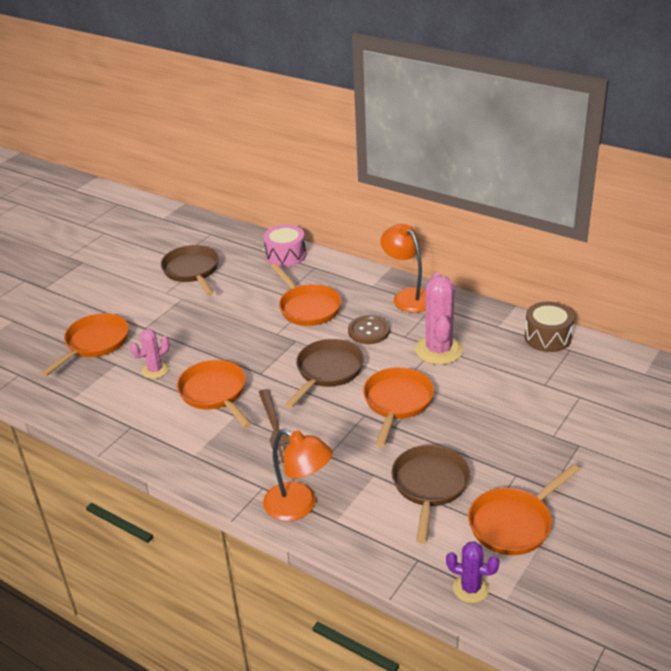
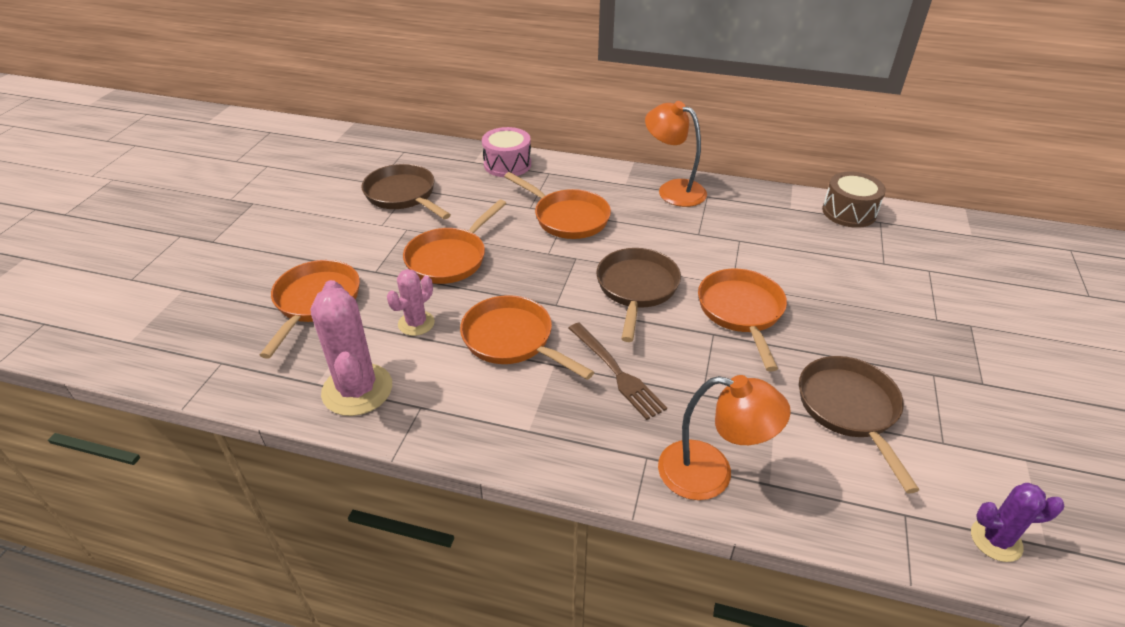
camera: 20 degrees left, 5 degrees up
brown button [348,315,390,344] -> none
pink cactus [415,273,463,365] -> pink cactus moved to [310,280,392,416]
orange pan [468,464,580,555] -> orange pan moved to [403,199,506,284]

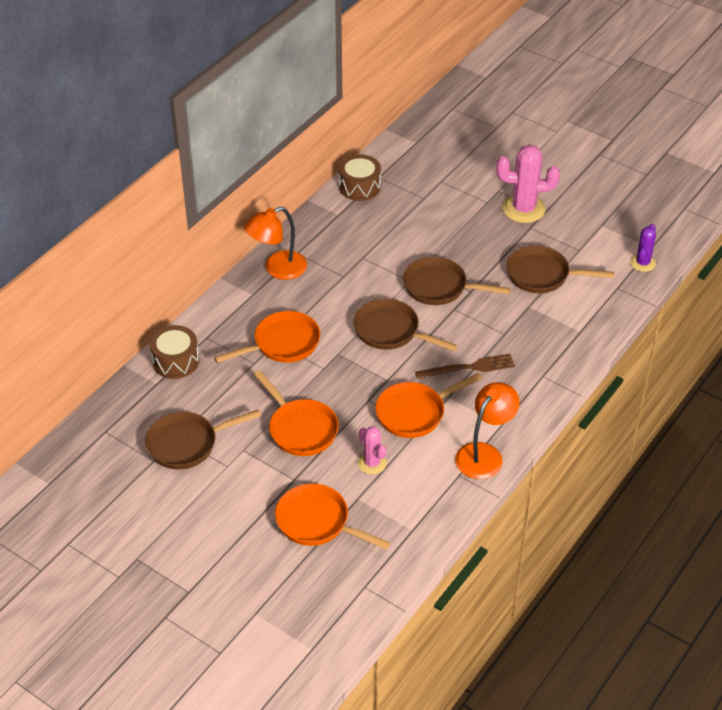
camera: 70 degrees left, 5 degrees up
pink cactus [310,280,392,416] -> pink cactus moved to [496,145,560,223]
pink drum [482,127,531,177] -> brown drum [150,325,199,379]
orange lamp [658,375,791,500] -> orange lamp moved to [455,382,519,479]
orange pan [698,269,787,371] -> brown pan [403,257,510,305]

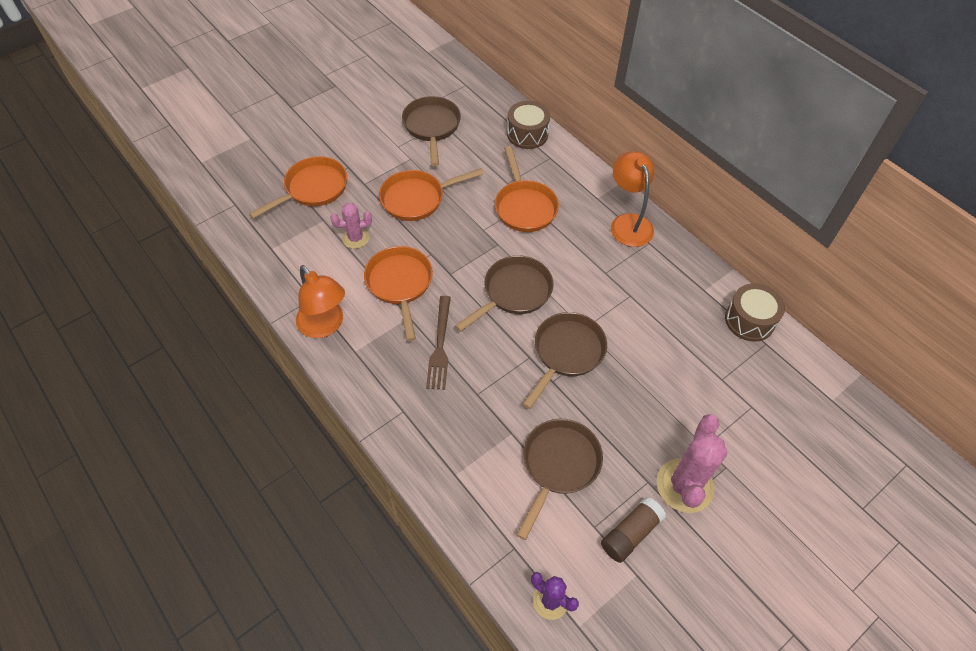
camera: 105 degrees right, 10 degrees up
none -> brown glue stick [601,497,666,563]

